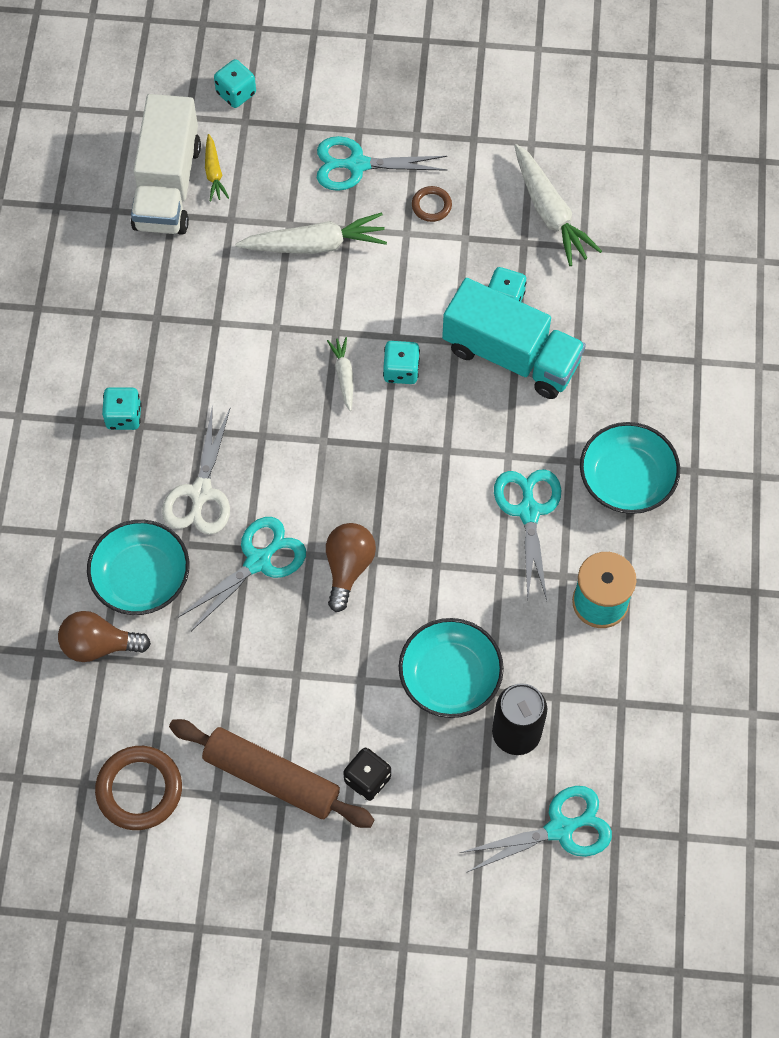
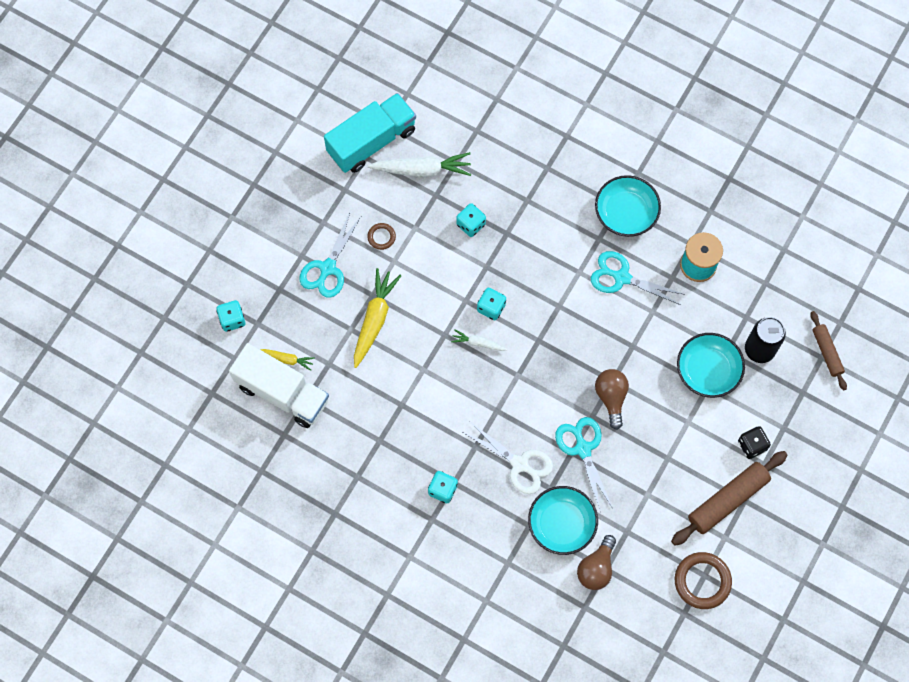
camera: 65 degrees left, 5 degrees up
white carrot [236,212,387,254] -> yellow carrot [354,268,401,368]
brown light bulb [326,523,376,612] -> brown light bulb turned 45 degrees clockwise [595,369,629,430]
turquoise truck [442,278,586,399] -> turquoise truck moved to [324,93,416,173]
turquoise scissors [460,786,612,873] -> brown rolling pin [810,311,847,390]

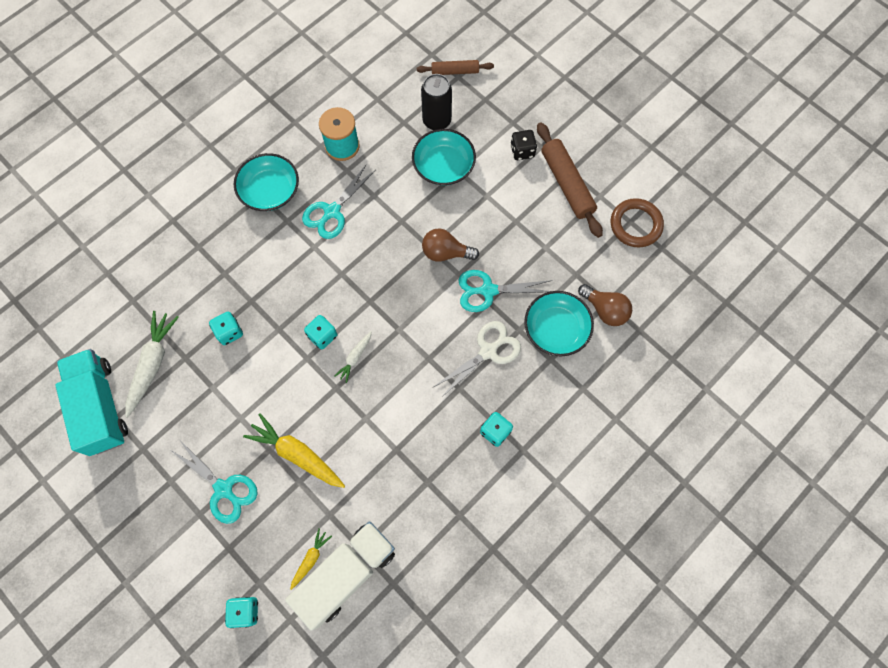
camera: 75 degrees left, 0 degrees up
brown ring [367,223,396,250] -> none

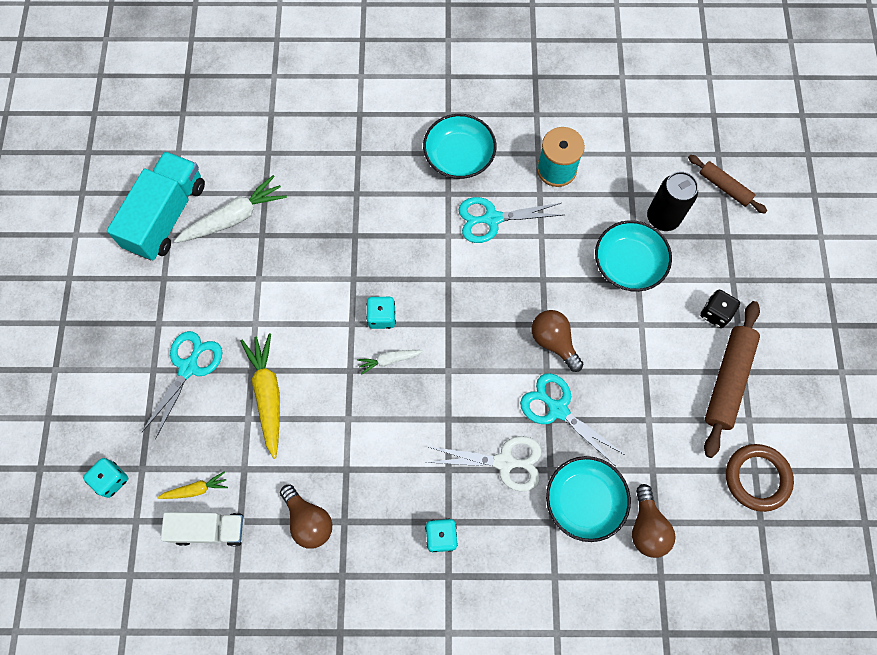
camera: 45 degrees right, 0 degrees up
turquoise scissors [169,439,257,524] -> turquoise scissors turned 150 degrees counterclockwise [141,331,222,439]
turquoise dice [209,312,243,345] -> none
white truck [285,521,395,631] -> white truck [161,512,245,546], size x0.64
none -> brown light bulb [280,485,332,549]

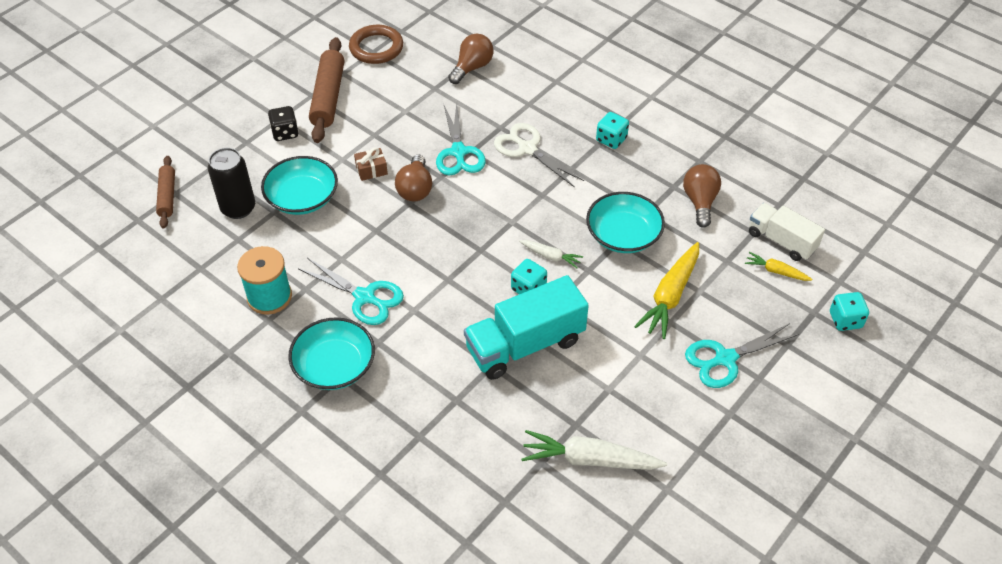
camera: 140 degrees left, 20 degrees down
turquoise truck [107,151,205,260] -> turquoise truck moved to [464,275,589,380]
turquoise bowl [546,456,631,542] -> turquoise bowl moved to [586,192,665,253]
brown rolling pin [704,301,760,458] -> brown rolling pin turned 60 degrees counterclockwise [309,37,344,143]
none -> brown gift [354,148,388,181]

